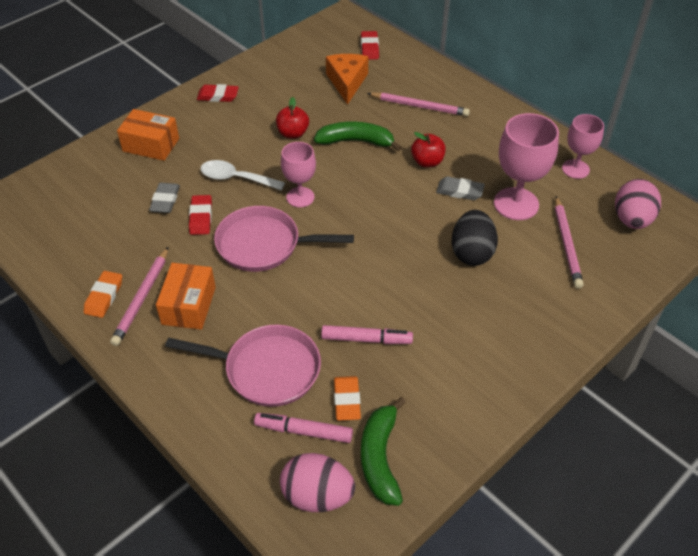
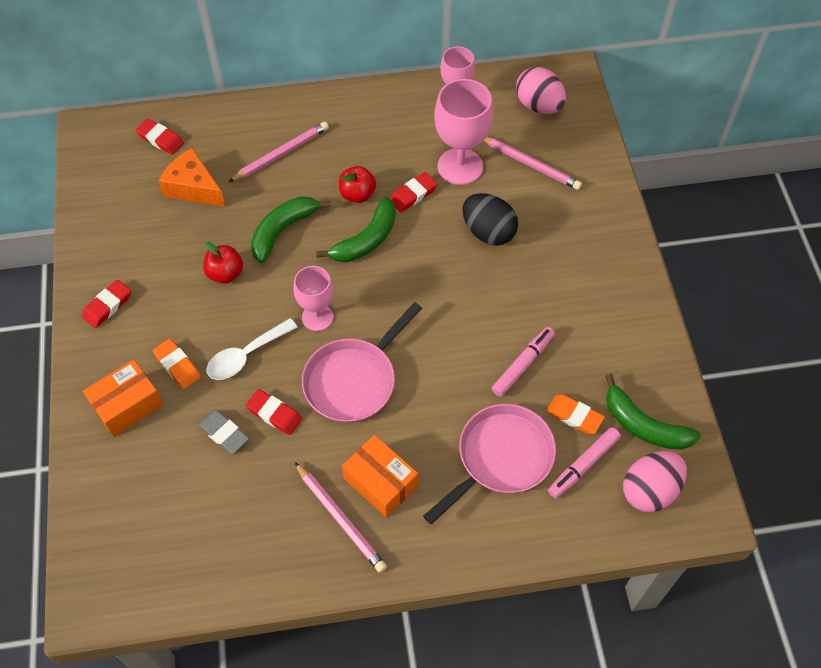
camera: 55 degrees left, 10 degrees up
orange eraser [84,271,122,318] -> orange eraser moved to [153,338,201,389]
grey eraser [436,177,485,200] -> red eraser [390,172,437,212]
none -> green banana [316,197,396,262]

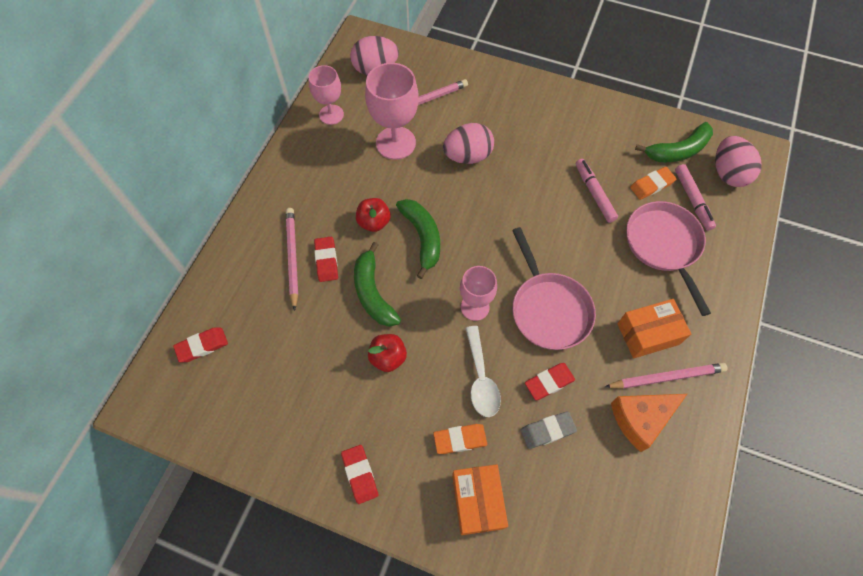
camera: 60 degrees left, 5 degrees up
orange cheese [158,148,226,207] -> orange cheese moved to [611,394,687,452]
red eraser [390,172,437,212] -> red eraser moved to [314,237,338,282]
black egg [462,193,518,246] -> pink egg [443,123,494,164]

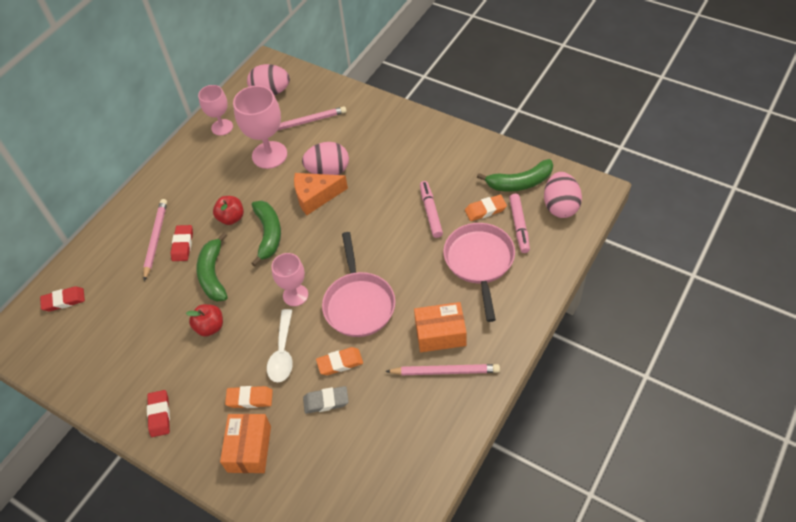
camera: 15 degrees right, 10 degrees down
red eraser [525,363,575,400] -> orange eraser [316,347,363,375]
orange cheese [611,394,687,452] -> orange cheese moved to [294,173,348,215]

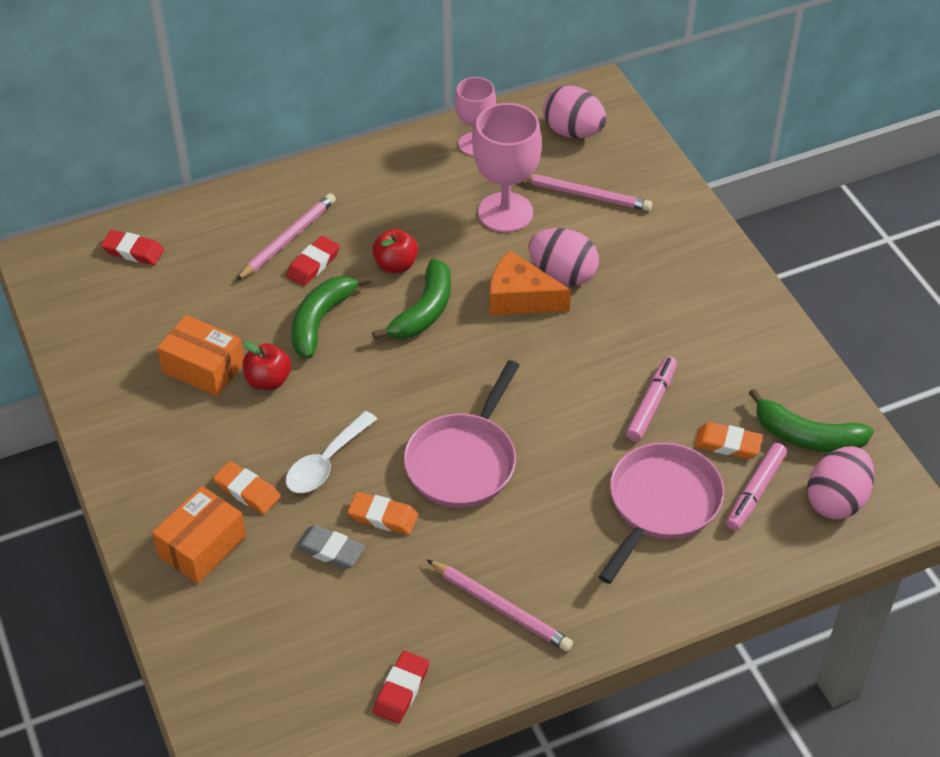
camera: 30 degrees right, 5 degrees down
red eraser [147,390,170,437] -> red eraser moved to [373,651,429,724]
pink goblet [271,253,308,306] -> none
orange box [414,302,467,352] -> orange box moved to [157,315,244,396]

